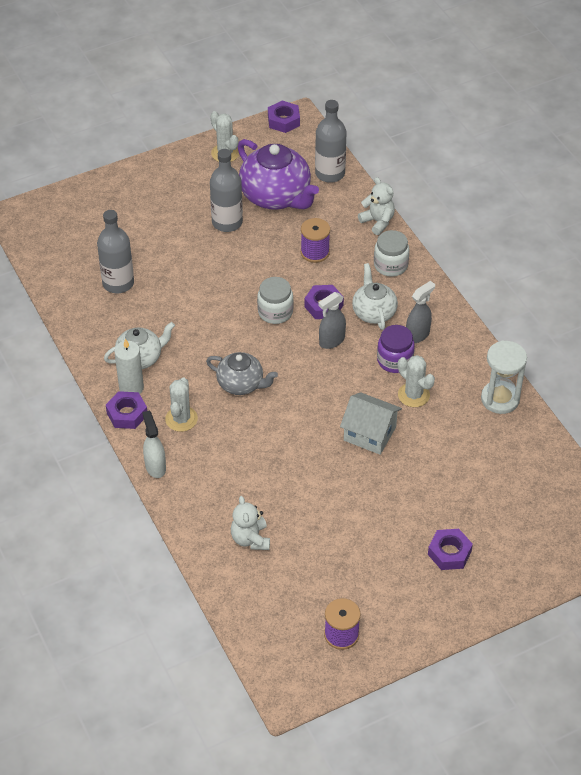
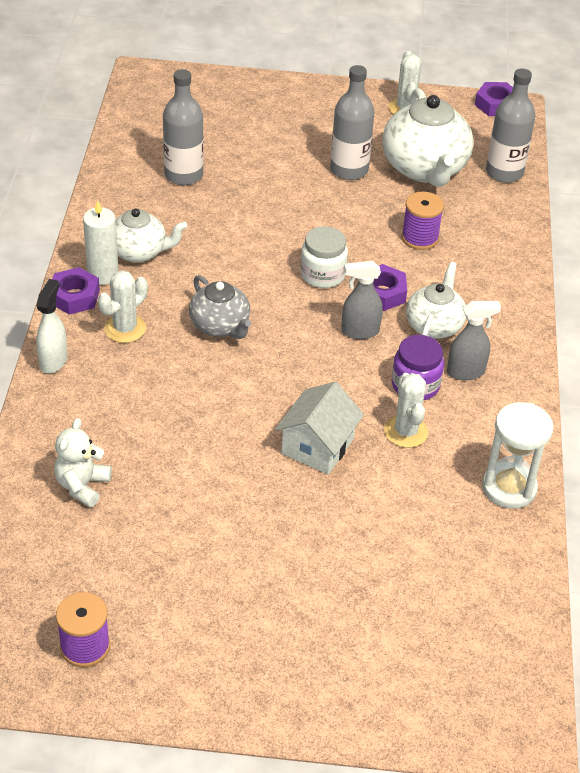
camera: 30 degrees right, 5 degrees down
purple teapot [238,139,319,210] -> white teapot [382,88,474,187]
white house [340,392,402,455] -> white house turned 60 degrees clockwise [275,382,364,474]
white teddy bear [358,177,395,235] -> none
white jar [374,230,409,277] -> none
purple nut [428,529,473,570] -> none

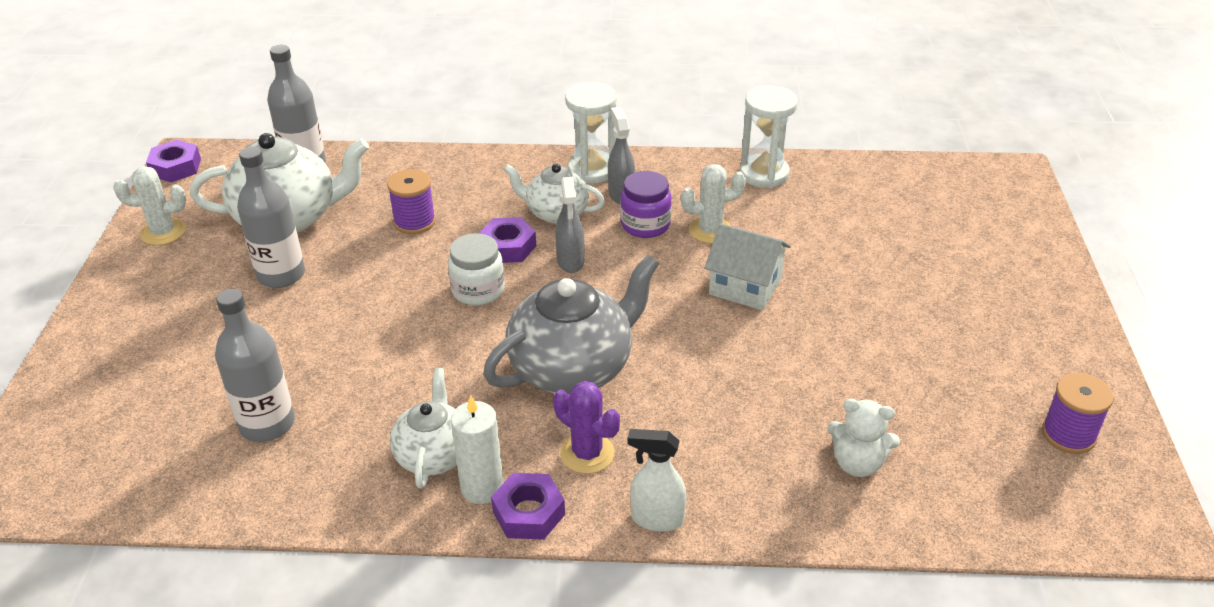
camera: 90 degrees left, 5 degrees down
white cactus [98,270,148,343] -> purple cactus [553,381,620,474]
grey teapot [189,275,251,339] -> grey teapot [483,255,659,395], size x1.68
none -> white hourglass [565,82,617,184]

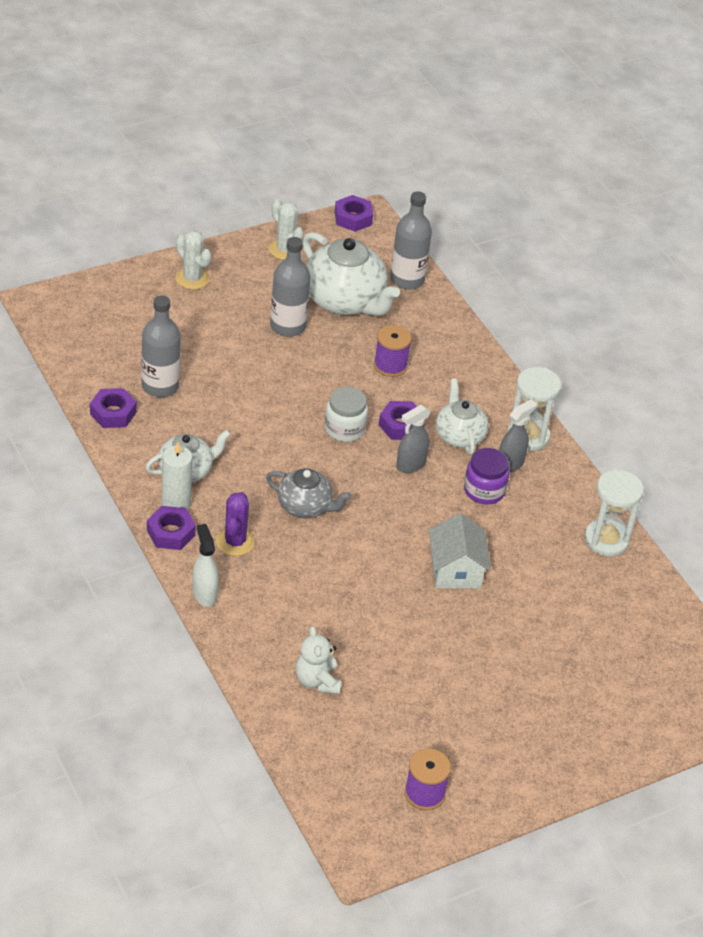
camera: 55 degrees right, 5 degrees up
grey teapot [483,255,659,395] -> grey teapot [266,468,352,518], size x0.59
white cactus [681,164,746,244] -> white cactus moved to [176,230,212,290]
none -> purple nut [90,388,137,428]

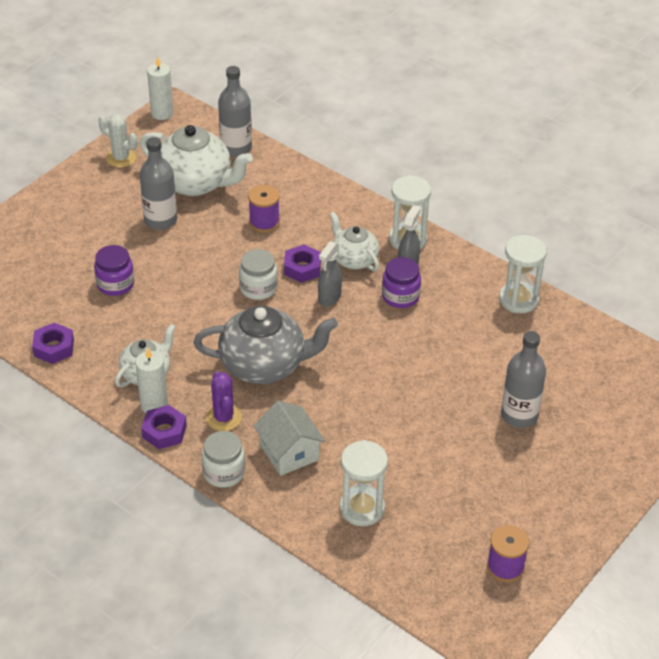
camera: 20 degrees left, 0 degrees up
grey bottle [141,295,181,397] -> grey bottle moved to [501,331,546,428]
white cactus [176,230,212,290] -> none
white spray bottle [193,524,219,607] -> white jar [202,431,245,488]
grey teapot [266,468,352,518] -> grey teapot [194,306,338,384], size x1.68
white teddy bear [296,626,341,694] -> white hourglass [340,440,388,526]
purple nut [335,195,373,232] -> white candle [147,56,174,120]
white house [429,513,491,588] -> white house moved to [254,400,325,476]
none -> purple jar [94,245,134,296]

